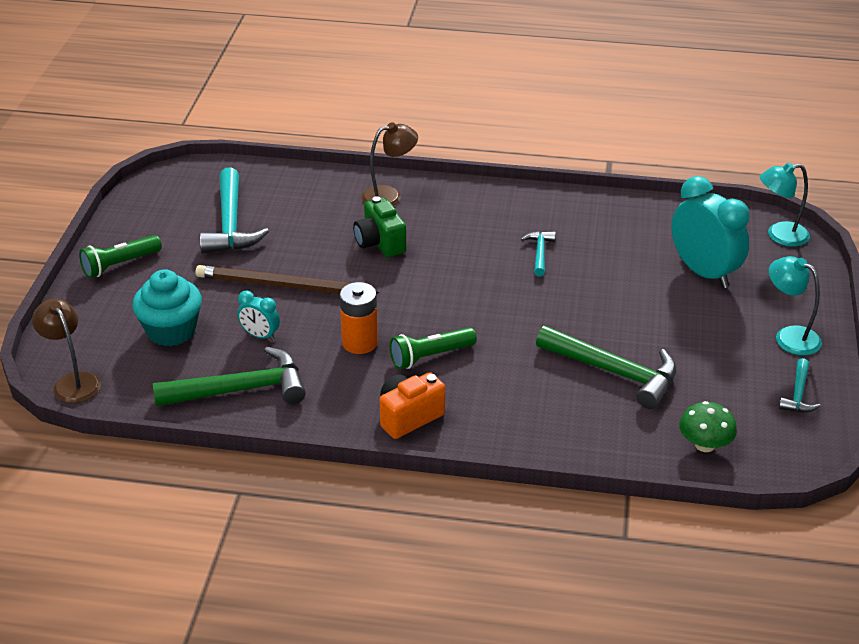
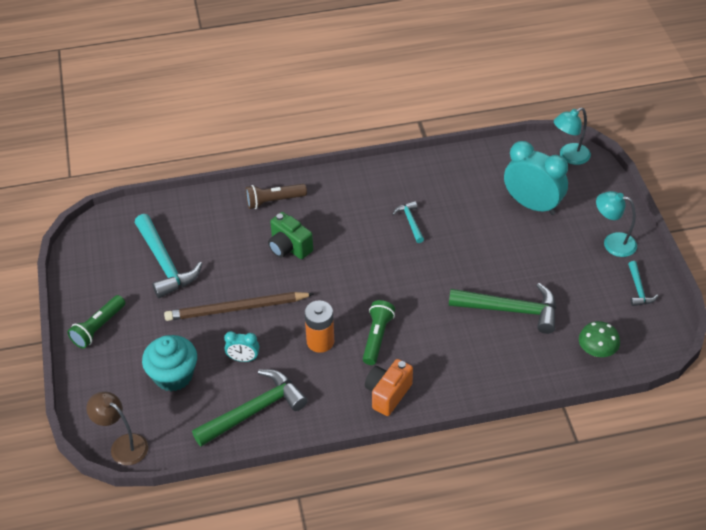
camera: 20 degrees left, 10 degrees up
brown lamp [361,122,418,206] -> brown flashlight [245,184,307,209]
green flashlight [390,327,477,369] -> green flashlight turned 150 degrees clockwise [363,300,395,365]

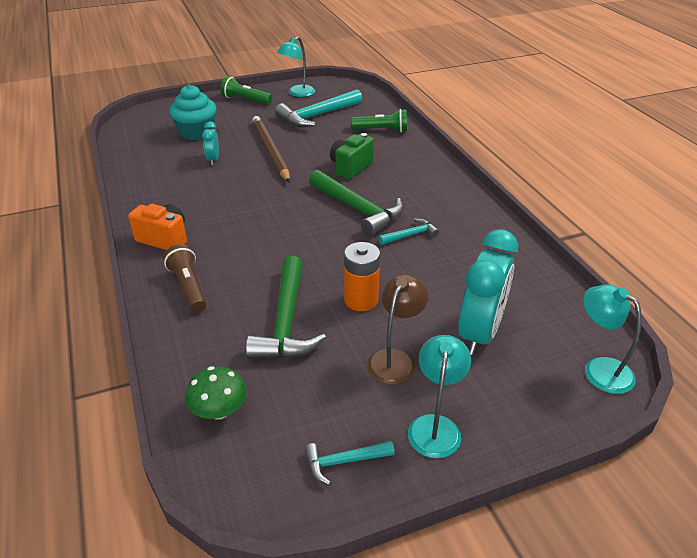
camera: 80 degrees right, 10 degrees down
brown lamp [86,391,148,465] -> brown lamp moved to [367,274,428,385]
green hammer [192,369,308,447] -> green hammer moved to [309,170,404,236]
brown flashlight [245,184,307,209] -> brown flashlight moved to [164,244,207,313]
orange battery [304,300,334,353] -> orange battery moved to [344,242,380,311]
green flashlight [363,300,395,365] -> green flashlight moved to [351,109,407,132]
none -> turquoise lamp [277,37,315,97]

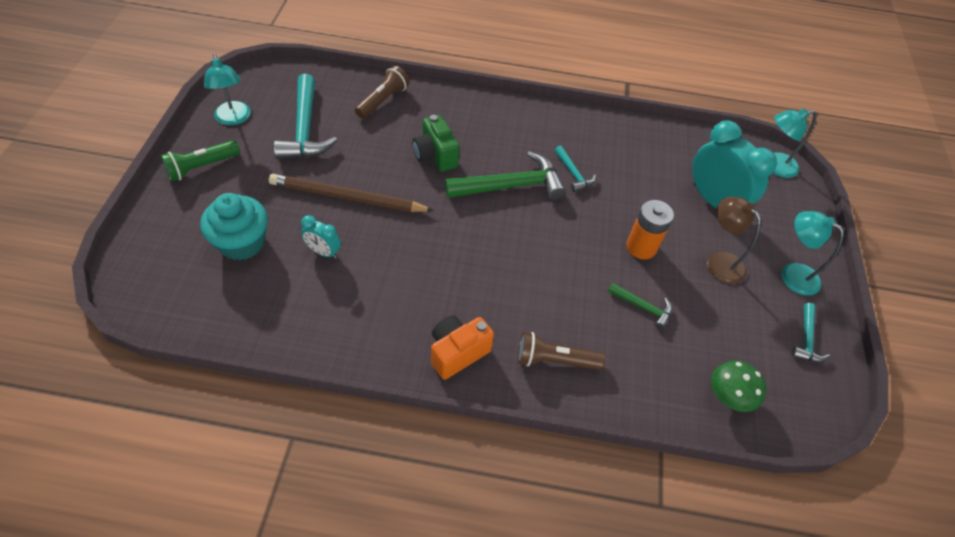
camera: 65 degrees left, 15 degrees up
green hammer [246,256,326,359] -> green hammer [608,283,672,330], size x0.51
green flashlight [351,109,407,132] -> brown flashlight [355,66,410,119]
turquoise hammer [378,218,440,245] -> turquoise hammer turned 150 degrees clockwise [555,146,596,192]

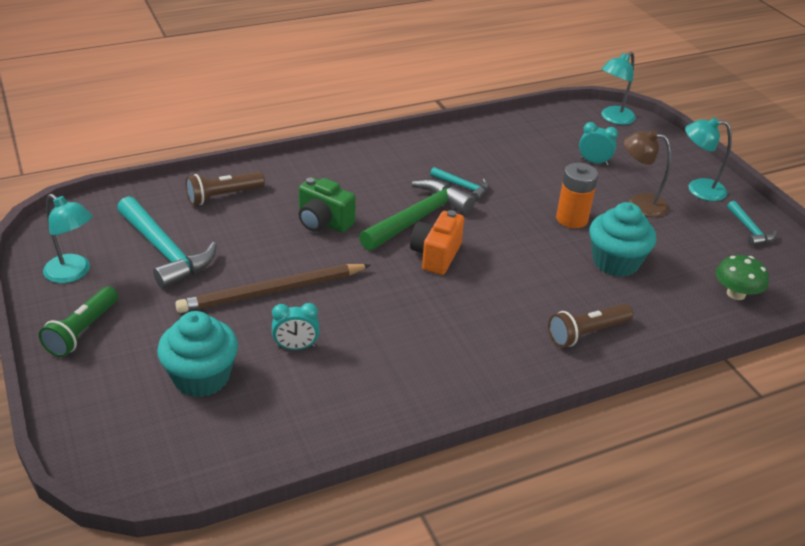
camera: 30 degrees left, 15 degrees down
brown flashlight [355,66,410,119] -> brown flashlight turned 120 degrees counterclockwise [185,171,265,205]
orange camera [431,315,494,380] -> orange camera moved to [410,210,464,275]
green hammer [608,283,672,330] -> turquoise cupcake [590,202,656,277]
turquoise clock [692,120,777,208] -> turquoise clock [579,122,618,166], size x0.49

